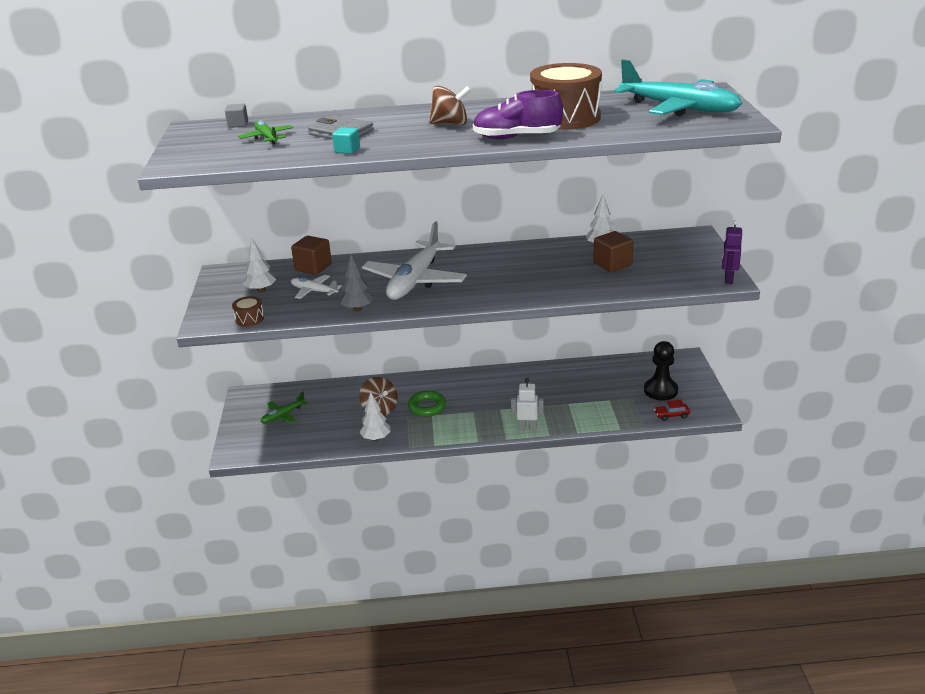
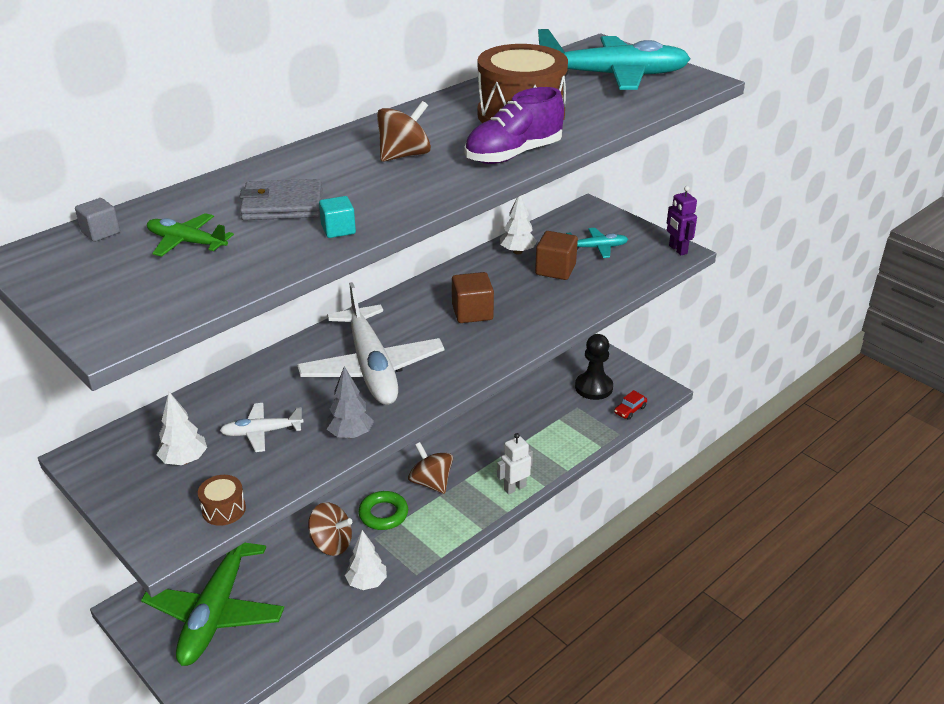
camera: 40 degrees left, 5 degrees up
green plane [261,392,308,423] -> green plane [141,543,284,666], size x2.13
brown cube [291,236,332,275] -> brown cube moved to [452,272,494,323]
none -> brown spinning top [408,442,453,494]
none -> turquoise plane [566,228,628,258]

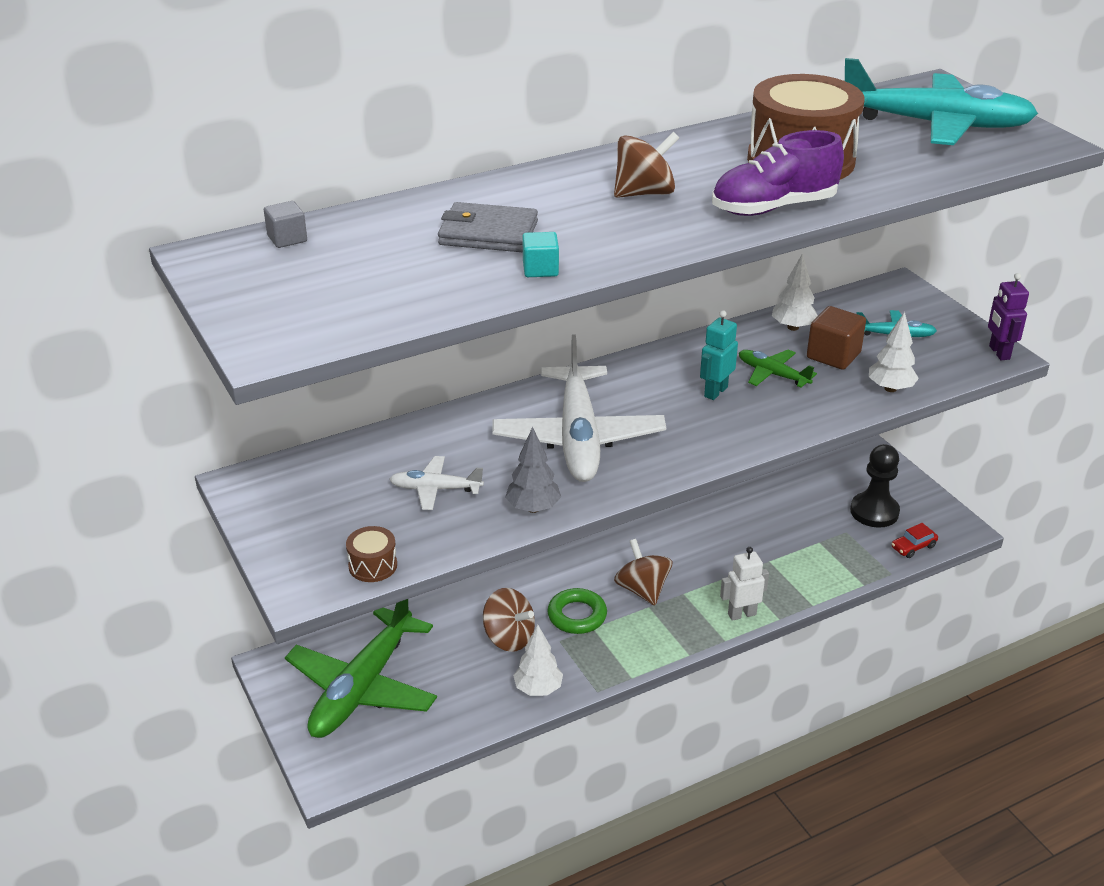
camera: 15 degrees right, 0 degrees up
green plane [147,213,234,257] -> green plane moved to [739,349,817,388]
white tree [156,392,207,465] -> white tree moved to [869,312,919,392]
brown cube [452,272,494,323] -> turquoise robot [700,310,738,400]

